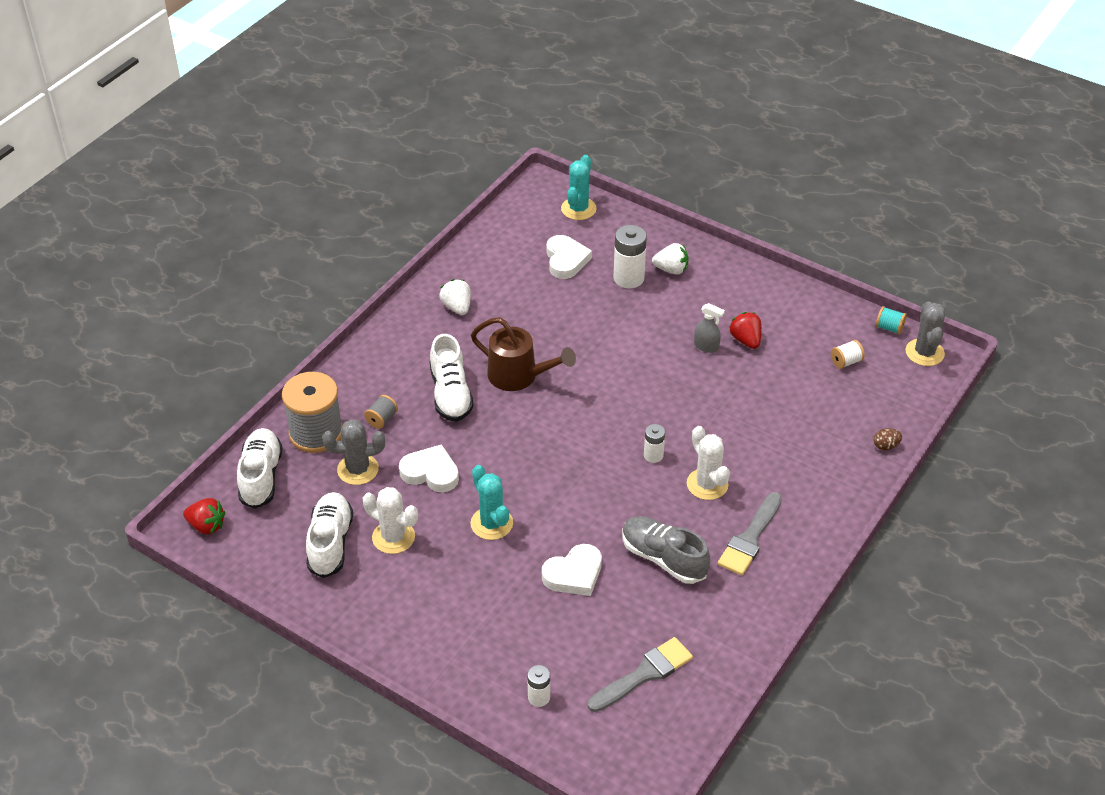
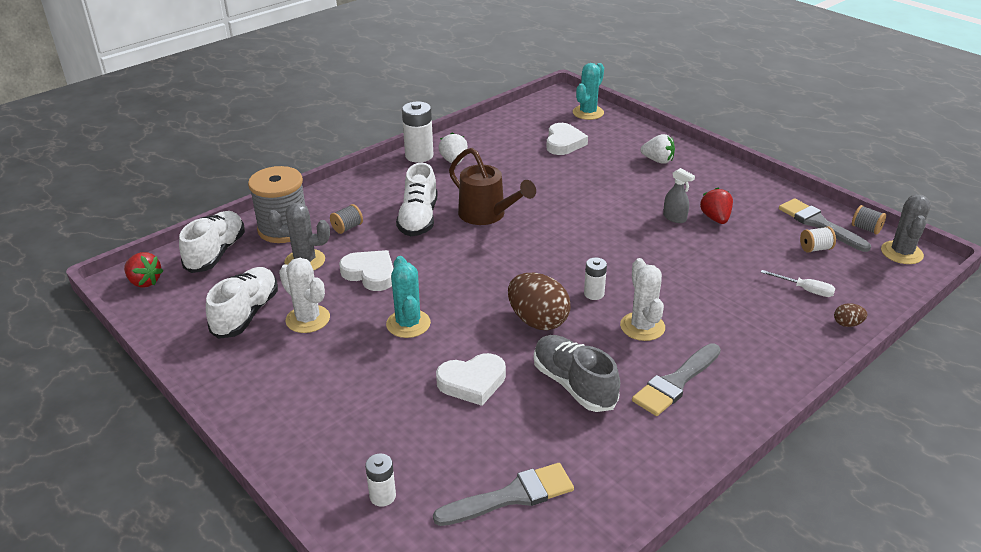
camera: 15 degrees right, 10 degrees down
white battery [613,225,647,289] -> white battery moved to [402,101,434,163]
turquoise spool [876,306,907,334] -> grey spool [852,205,886,234]
none -> brown egg [508,273,571,330]
none -> white screwdriver [761,270,835,297]
none -> grey brush [779,198,871,252]

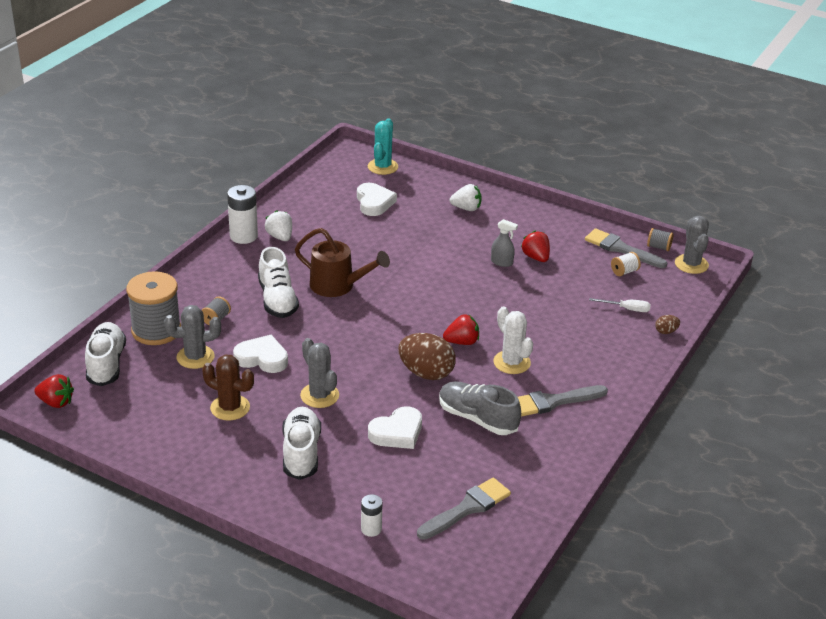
camera: 20 degrees left, 0 degrees up
white shoe [206,267,278,339] -> white shoe moved to [282,407,321,480]
white cactus [279,258,330,333] -> brown cactus [202,354,254,421]
turquoise cactus [386,256,431,338] -> grey cactus [300,338,339,408]
white battery [584,258,607,300] -> red strawberry [443,314,479,345]
grey brush [632,343,721,416] -> grey brush turned 45 degrees clockwise [518,385,608,417]

